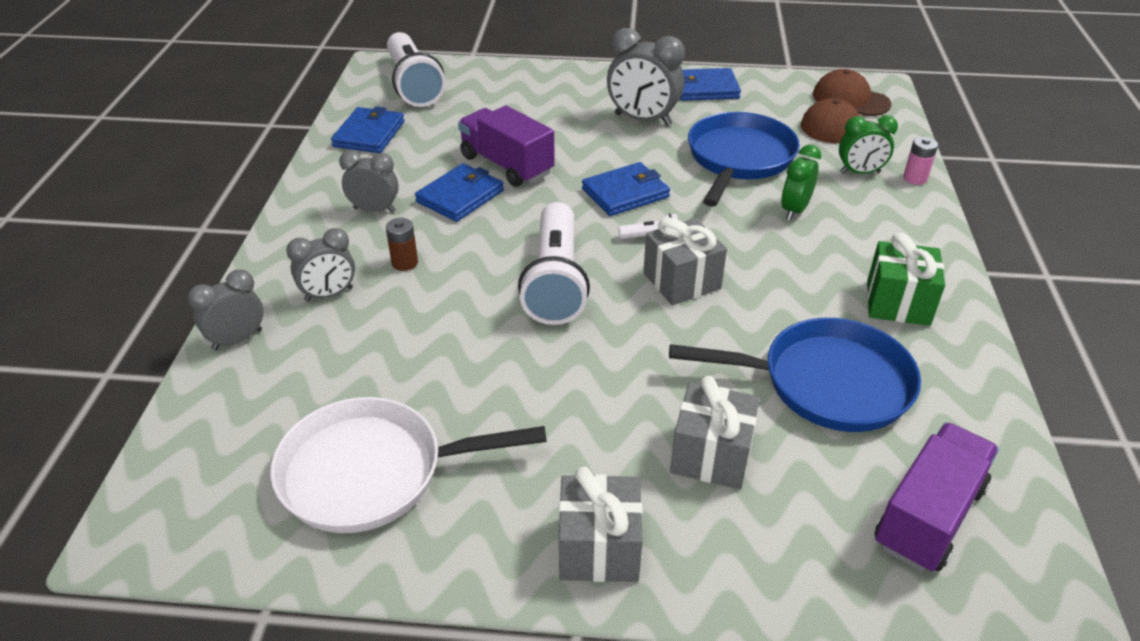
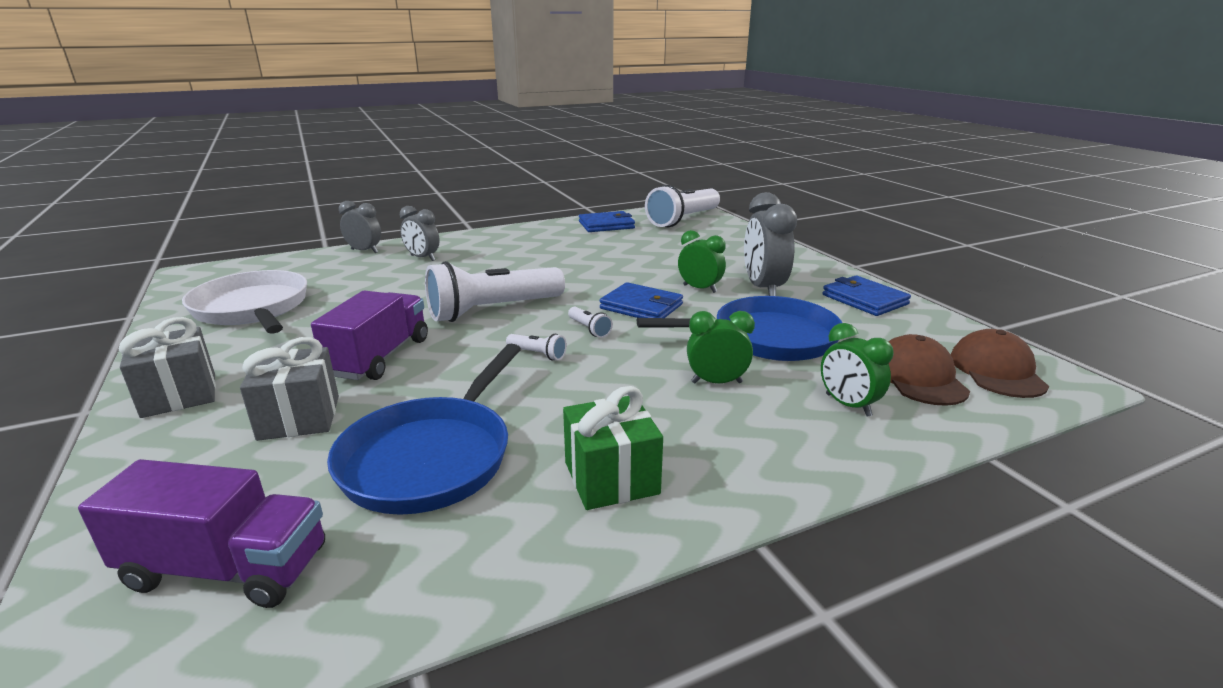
camera: 60 degrees right, 15 degrees down
grey clock [339,150,399,213] -> none
brown battery [386,218,418,271] -> none
blue wallet [415,163,504,222] -> none
purple truck [458,105,555,187] -> purple truck moved to [311,290,428,380]
grey gift [643,217,727,305] -> white flashlight [506,333,567,361]
blue pan [669,318,921,432] -> blue pan turned 45 degrees clockwise [327,344,521,515]
pink battery [903,137,938,185] -> none
none -> green clock [678,230,726,293]

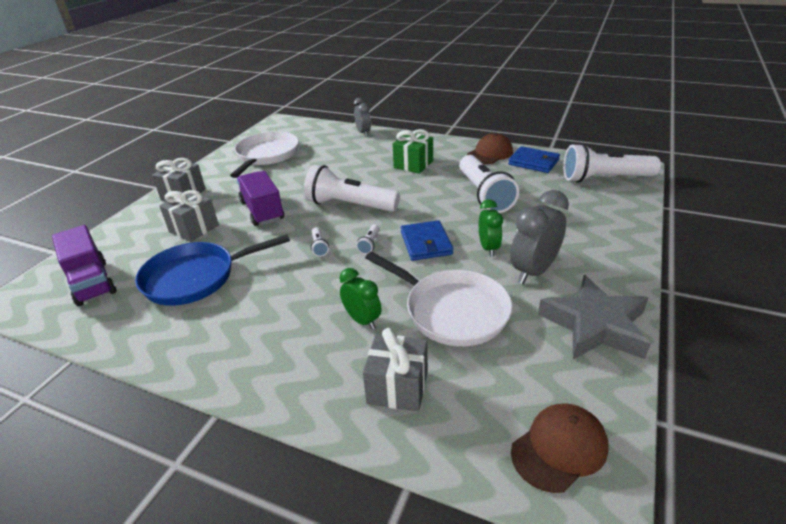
camera: 50 degrees right, 10 degrees up
purple truck [311,290,428,380] -> purple truck turned 90 degrees counterclockwise [237,171,284,226]
grey clock [400,206,440,261] -> none
green gift [563,386,663,510] -> green gift moved to [393,129,433,174]
blue pan [637,296,842,361] -> white pan [365,252,513,346]
green clock [821,323,894,417] -> grey gift [363,328,428,412]
blue wallet [823,276,911,316] -> grey star [538,275,650,360]
brown cap [888,334,970,406] -> brown cap moved to [467,133,513,164]
none -> white flashlight [459,155,519,213]

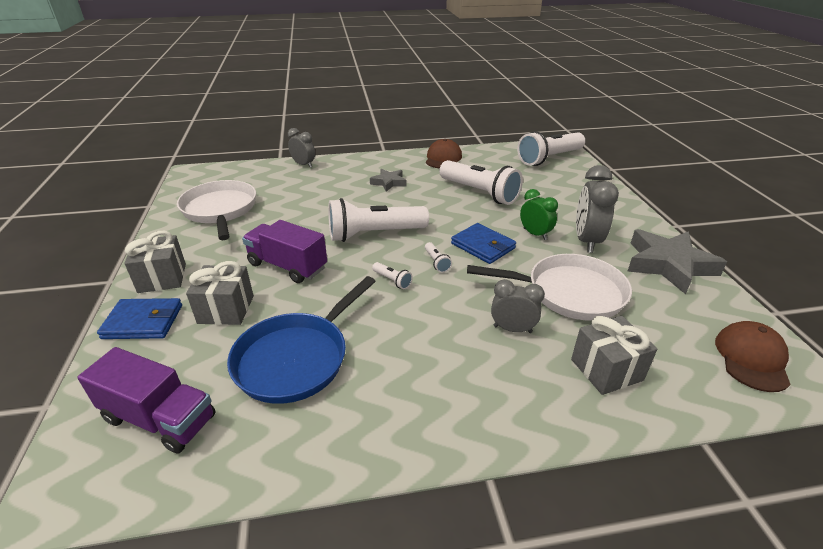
camera: 35 degrees left, 0 degrees up
green clock [340,268,381,330] -> grey clock [491,279,545,333]
green gift [393,129,433,174] -> grey star [370,169,407,191]
blue wallet [508,146,560,173] -> blue wallet moved to [97,298,182,339]

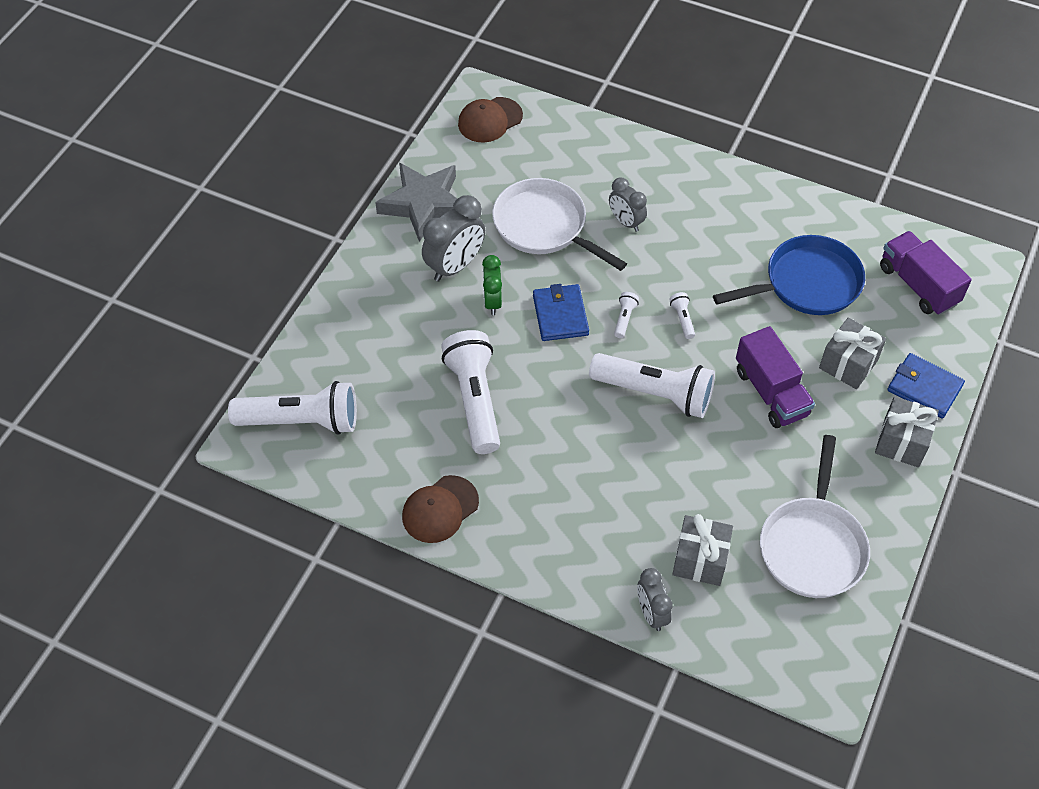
camera: 145 degrees left, 20 degrees up
grey star [370,169,407,191] -> none
grey gift [571,316,657,395] -> grey gift moved to [672,514,733,586]

